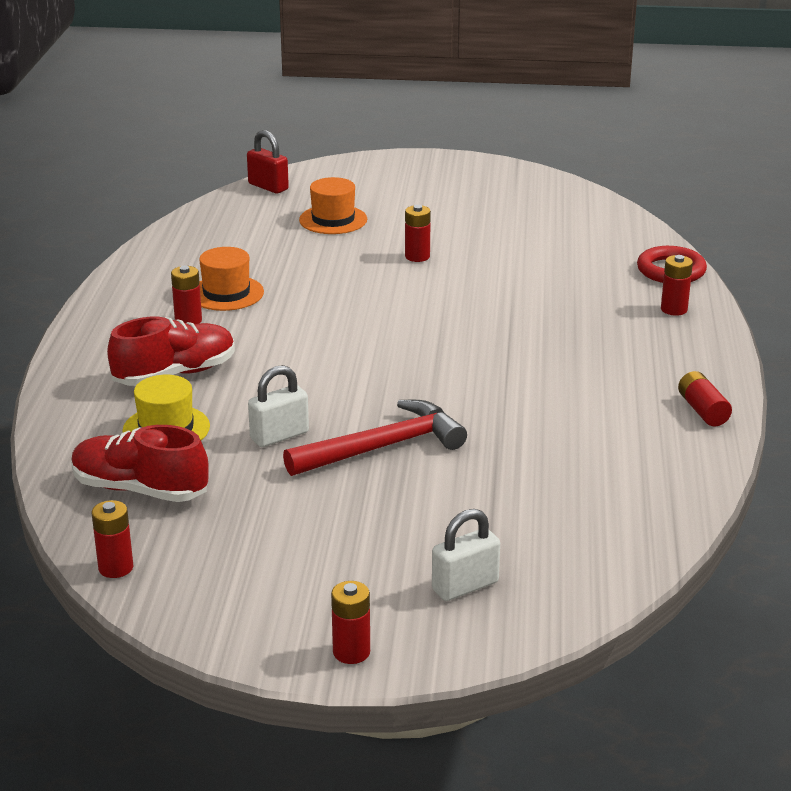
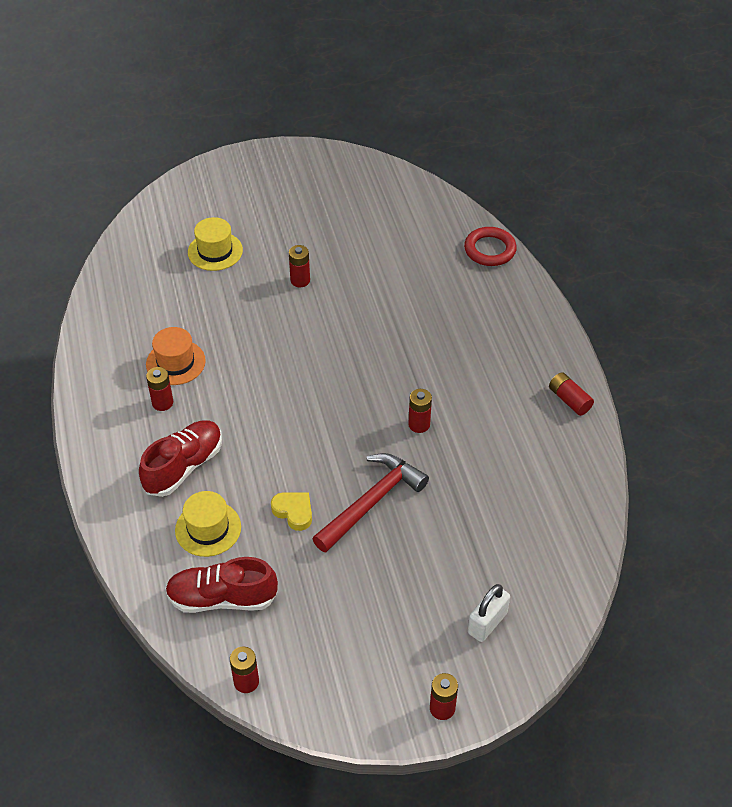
camera: 20 degrees left, 20 degrees up
red padlock [247,130,289,193] -> none
white padlock [248,365,309,447] -> yellow heart [271,492,312,531]
orange hat [299,177,367,234] -> yellow hat [188,217,243,271]
red battery [661,255,693,316] -> red battery moved to [408,389,432,433]

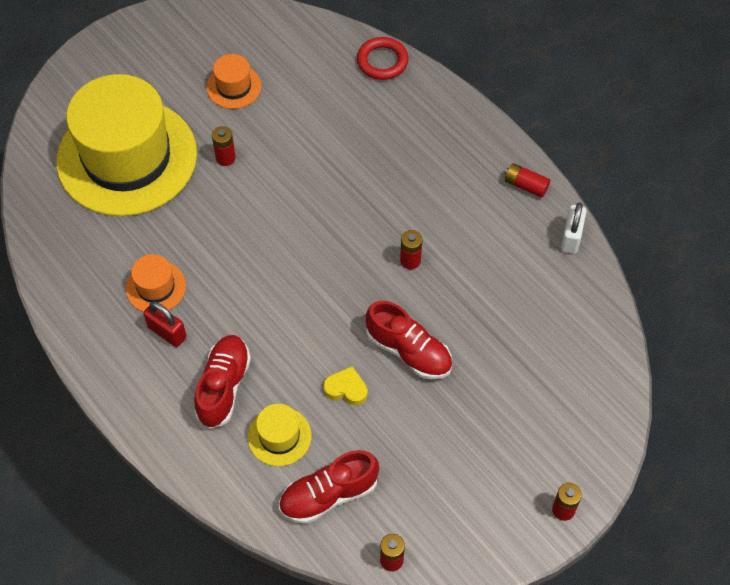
camera: 25 degrees left, 10 degrees up
red battery [146,367,173,411] -> red padlock [143,301,187,347]
yellow hat [188,217,243,271] -> yellow hat [56,74,197,216], size x2.46
red hammer [312,453,429,553] -> red shoe [366,301,452,379]
white padlock [468,584,510,642] -> white padlock moved to [561,202,587,254]
none -> orange hat [207,54,262,109]

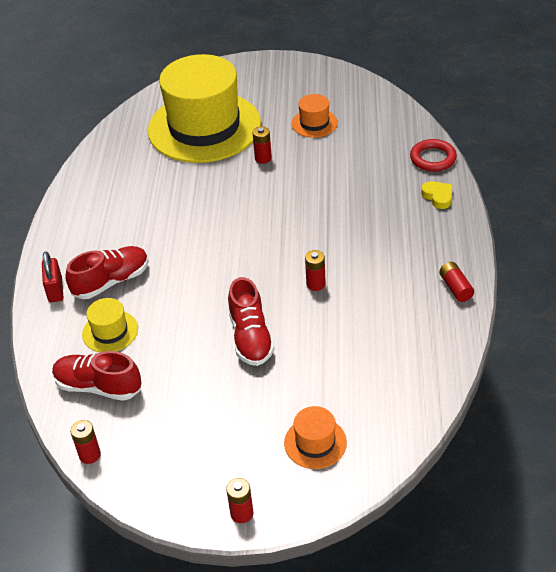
camera: 45 degrees right, 15 degrees down
orange hat [126,254,186,312] -> orange hat moved to [284,406,347,469]
red padlock [143,301,187,347] -> red padlock moved to [42,252,63,303]
yellow heart [323,366,367,405] -> yellow heart moved to [421,181,452,209]
white padlock [561,202,587,254] -> none

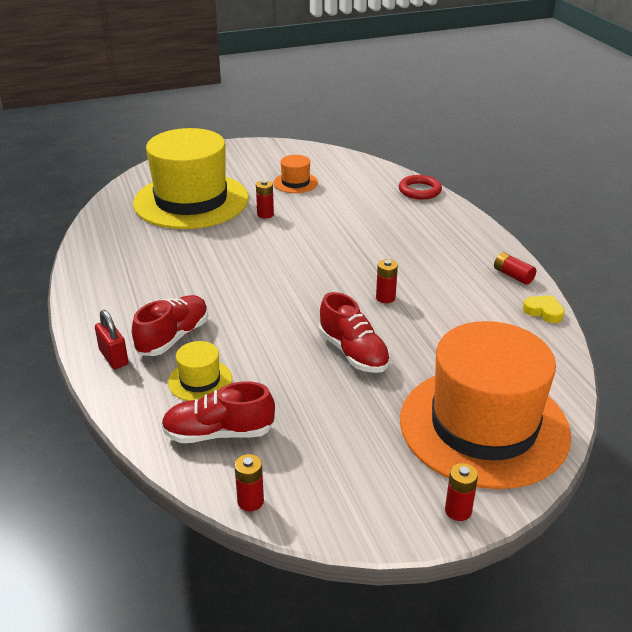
camera: 25 degrees left, 10 degrees down
orange hat [284,406,347,469] -> orange hat [400,321,571,489], size x2.46
yellow heart [421,181,452,209] -> yellow heart moved to [523,295,565,323]

